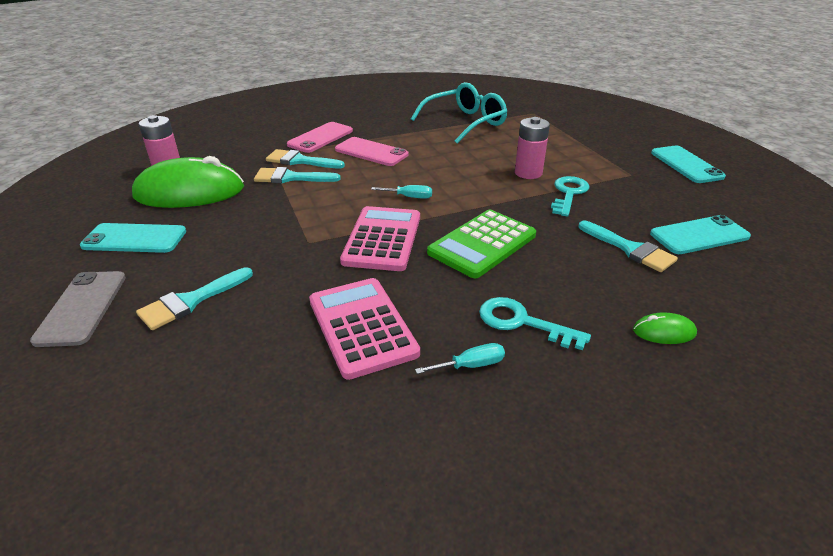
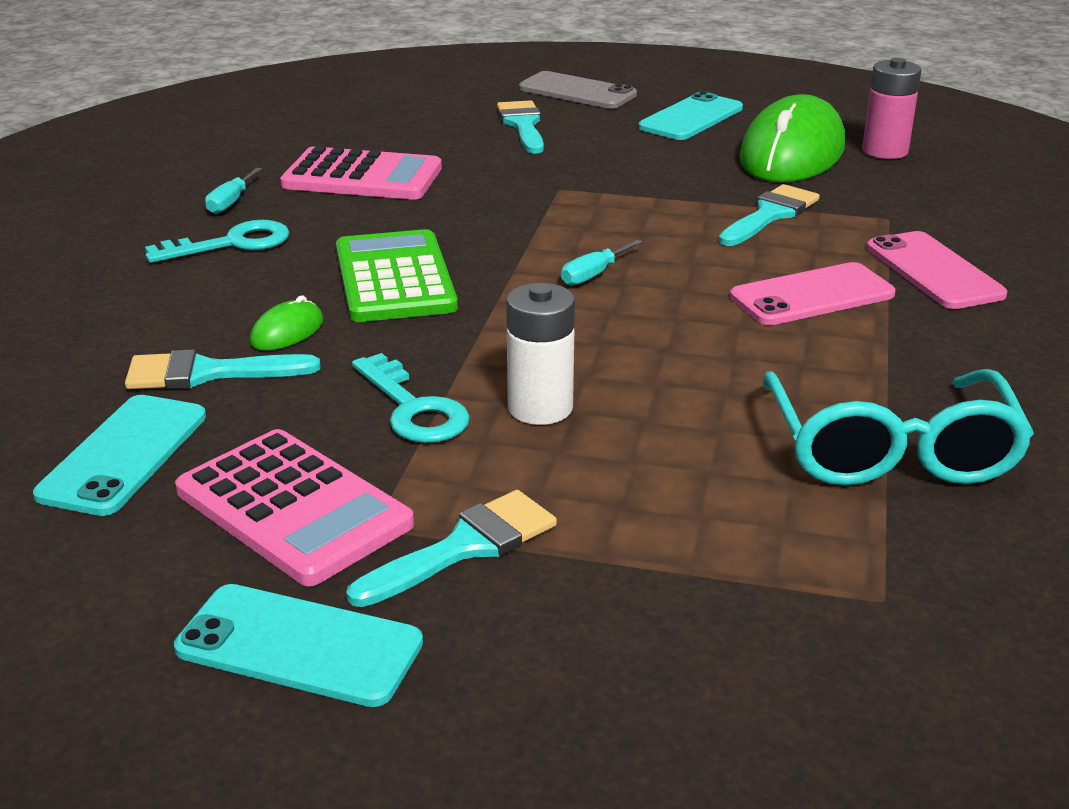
camera: 125 degrees right, 5 degrees down
turquoise brush [266,149,345,168] -> turquoise brush moved to [346,490,557,607]
pink calculator [340,206,420,271] -> pink calculator moved to [175,429,414,586]
pink battery [515,117,550,179] -> white battery [506,283,575,425]
green mouse [633,312,697,344] -> green mouse moved to [250,295,323,350]

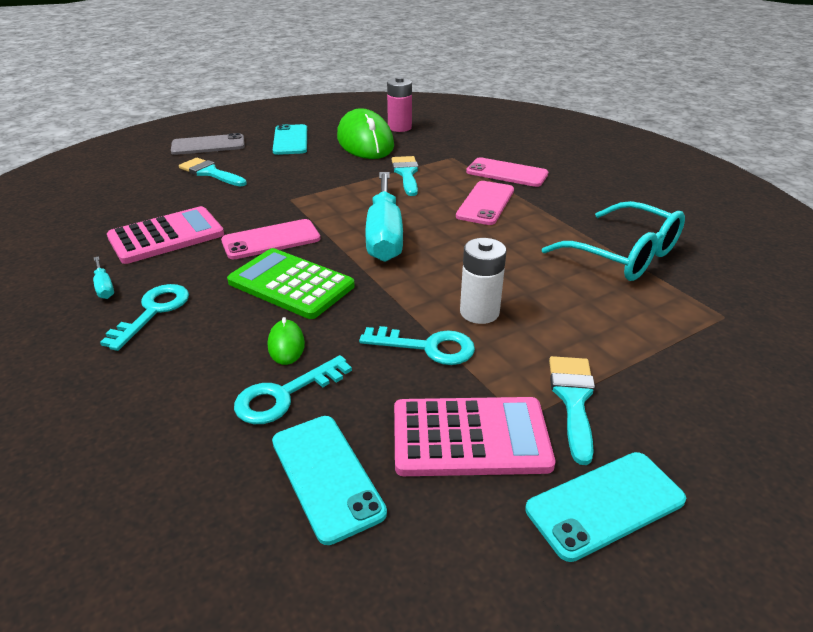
camera: 45 degrees left, 5 degrees up
turquoise brush [125,349,321,389] -> turquoise key [234,355,352,424]
turquoise screwdriver [561,240,643,286] -> turquoise screwdriver [365,172,403,262], size x2.49
none -> pink phone [221,219,320,259]

